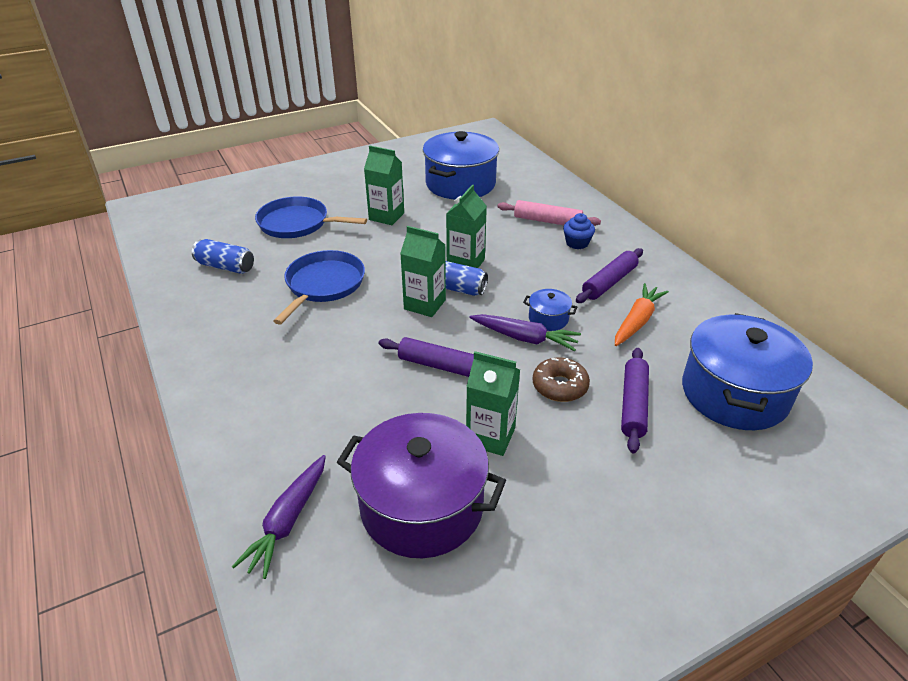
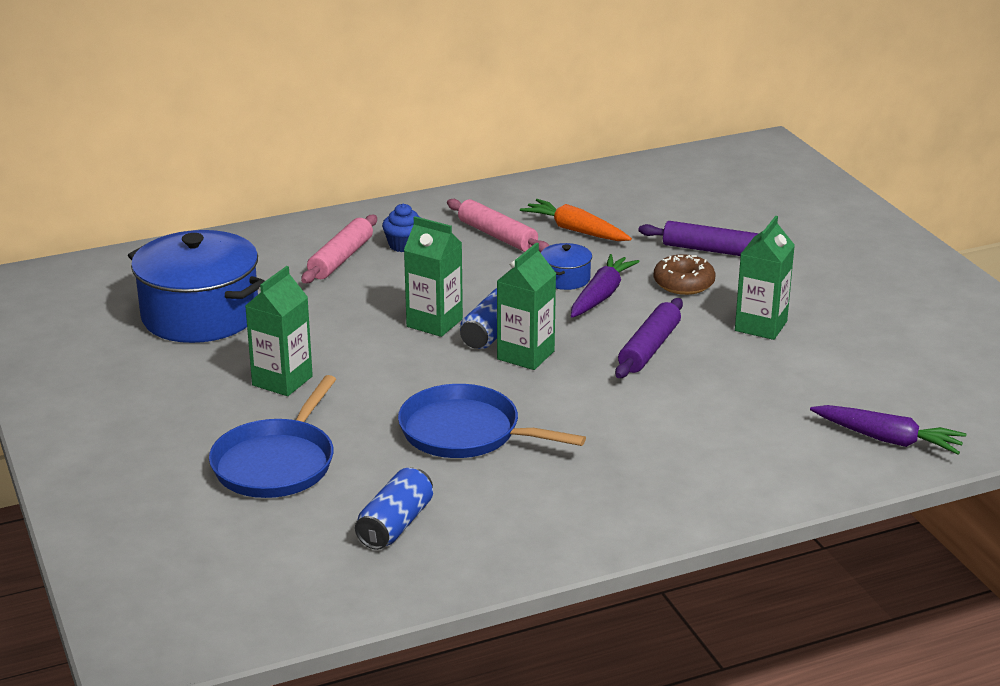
camera: 85 degrees left, 10 degrees down
purple pot [337,413,506,558] -> none
purple rolling pin [576,248,643,303] -> pink rolling pin [447,199,549,252]
blue pot [682,313,813,430] -> none

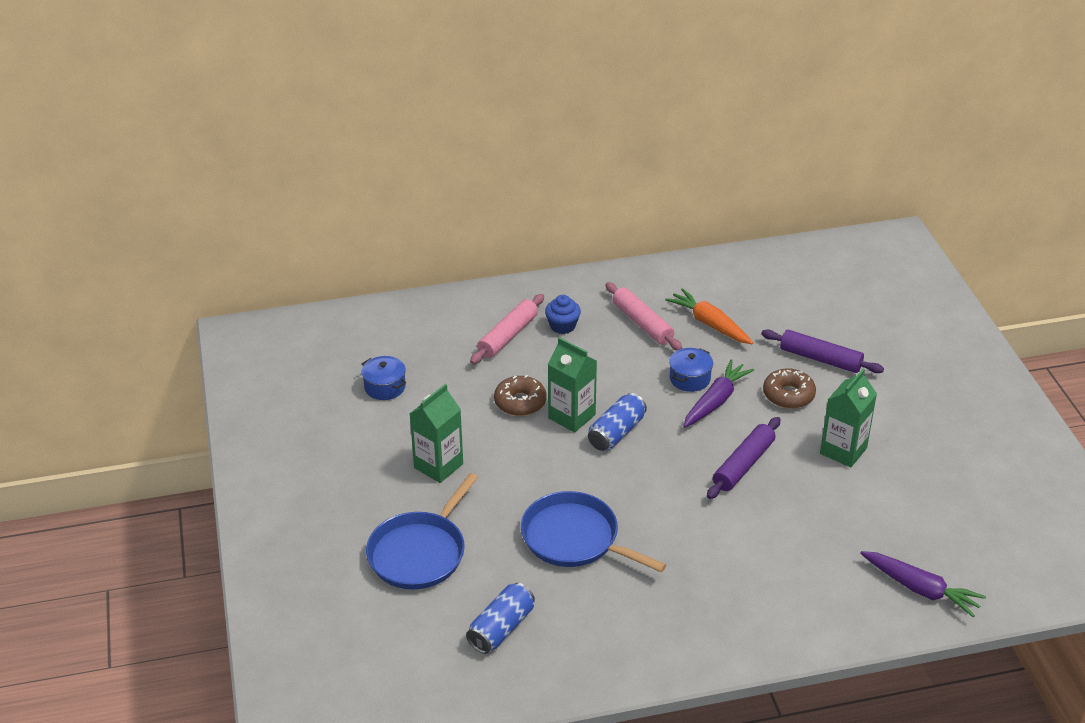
camera: 10 degrees right, 10 degrees up
blue pot [128,230,265,343] -> blue pot [361,356,406,400], size x0.43
green carton [497,243,556,370] -> none
none -> brown donut [494,375,546,416]

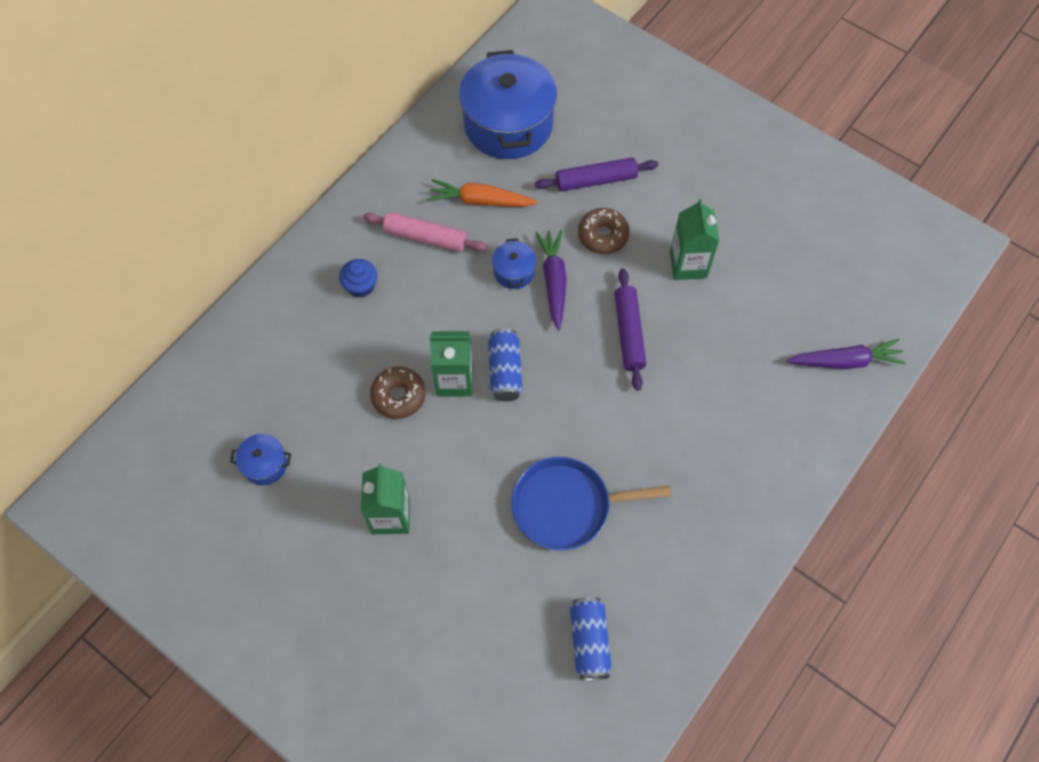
camera: 40 degrees left, 25 degrees up
blue pan [366,473,478,589] -> none
pink rolling pin [470,294,544,364] -> none
none -> blue pot [459,50,557,159]

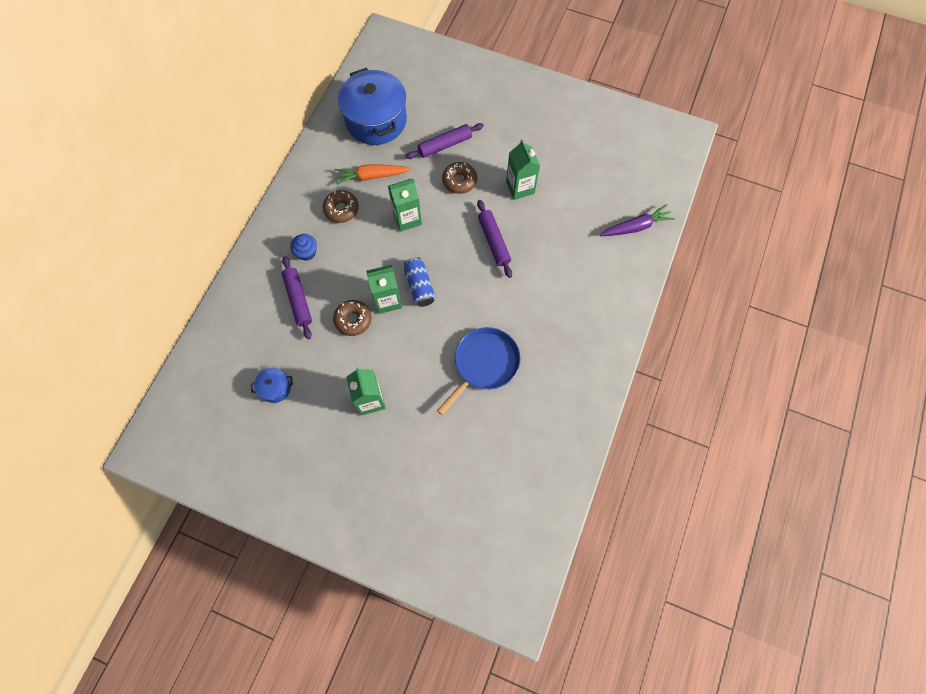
camera: 15 degrees left, 5 degrees up
pink rolling pin [363,212,487,252] -> brown donut [323,190,359,223]
blue pot [492,238,536,289] -> green carton [388,179,422,232]
blue pan [512,457,671,550] -> blue pan turned 150 degrees clockwise [437,327,520,415]
purple carrot [535,230,567,330] -> none
blue can [570,597,611,681] -> none
none -> purple rolling pin [282,256,312,339]

